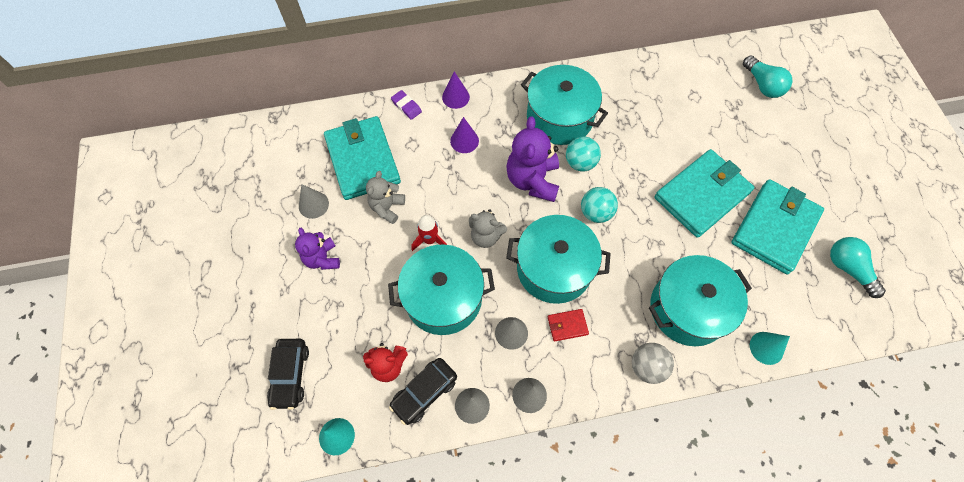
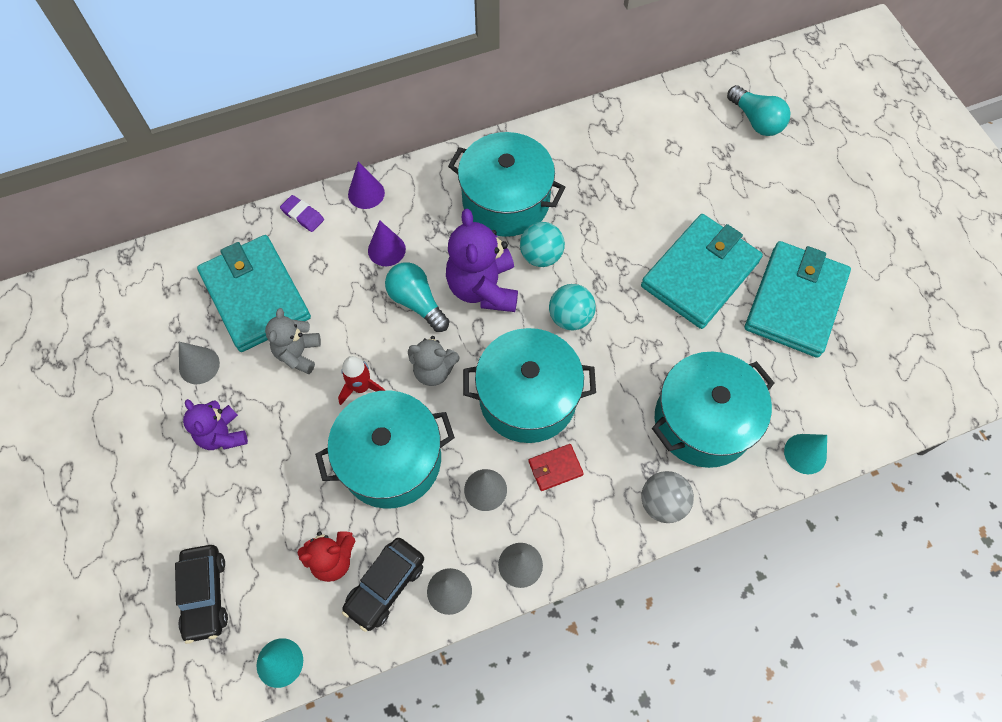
camera: 10 degrees left, 0 degrees up
turquoise light bulb [830,237,886,298] -> turquoise light bulb moved to [385,262,449,332]

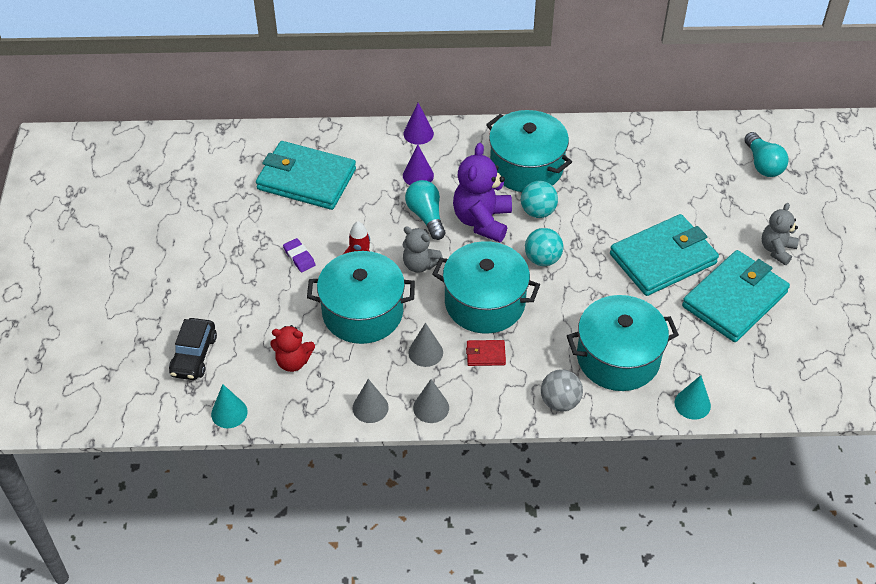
camera: 20 degrees right, 15 degrees down
grey cone [179,342,220,384] -> none
purple teddy bear [183,399,248,450] -> none
turquoise wallet [197,235,311,352] -> turquoise wallet turned 60 degrees counterclockwise [256,141,356,210]
grey teddy bear [265,308,321,374] -> grey teddy bear moved to [762,203,799,265]
purple eraser [280,195,324,232] -> purple eraser moved to [283,238,315,272]
black car [342,538,424,632] -> none

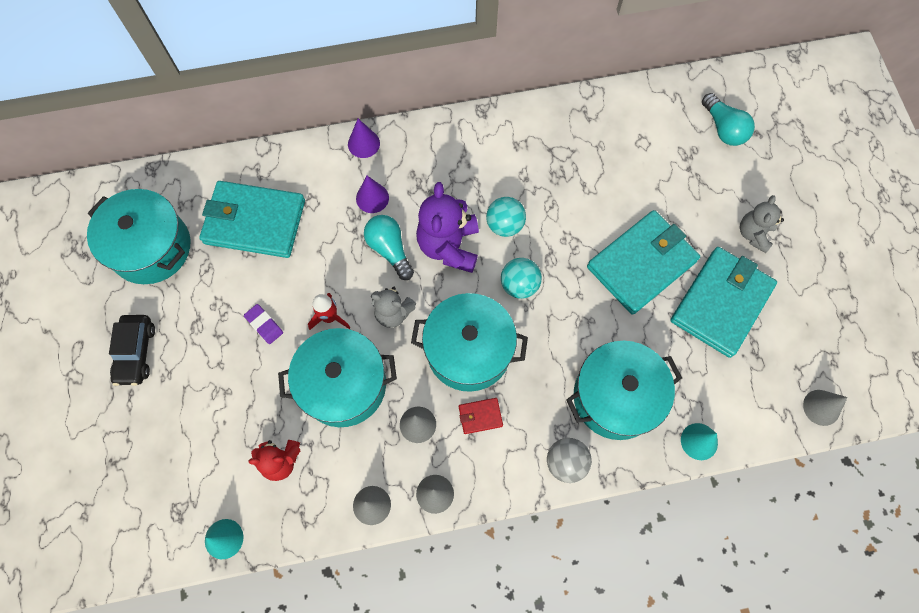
camera: 10 degrees left, 20 degrees up
black car [169,318,217,380] -> black car moved to [109,315,155,386]
turquoise pot [486,110,572,192] -> turquoise pot moved to [87,189,191,284]
none -> grey cone [803,390,848,426]

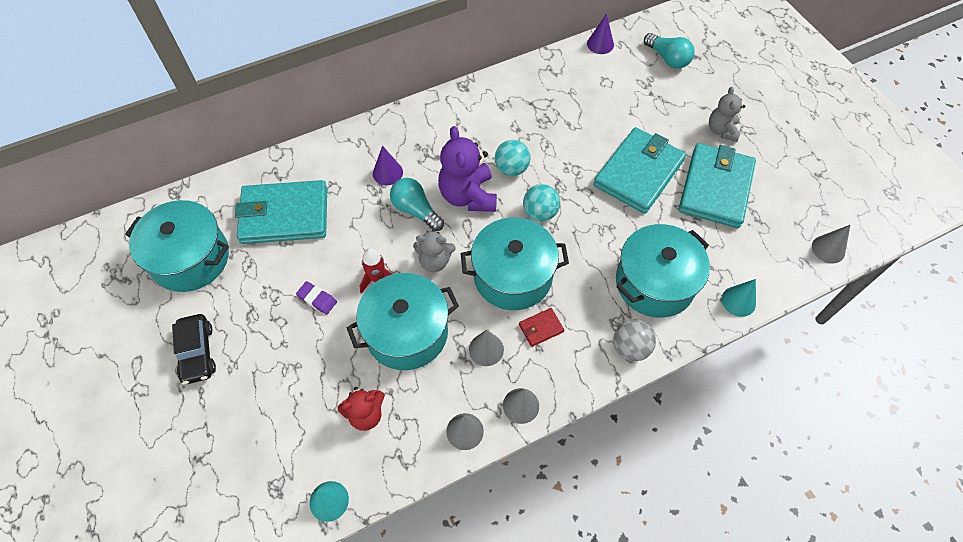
camera: 15 degrees left, 10 degrees down
purple cone [348,119,380,158] -> purple cone moved to [587,13,614,54]

